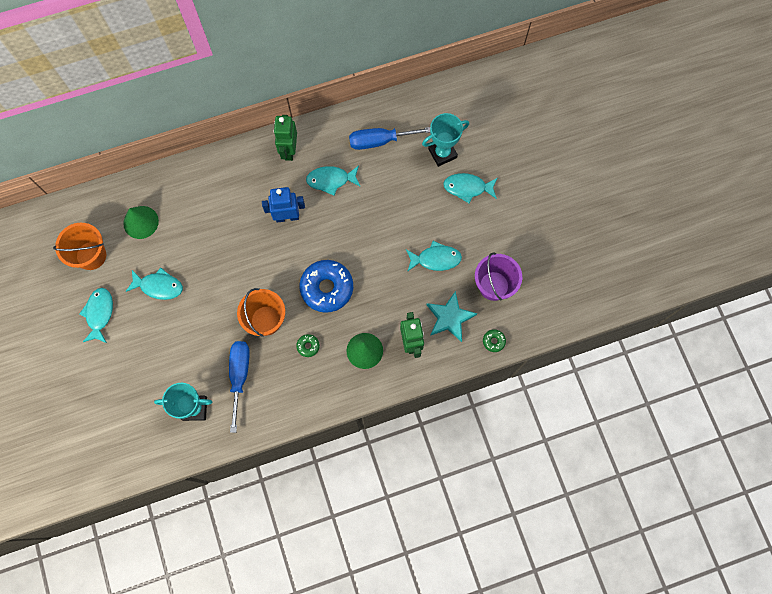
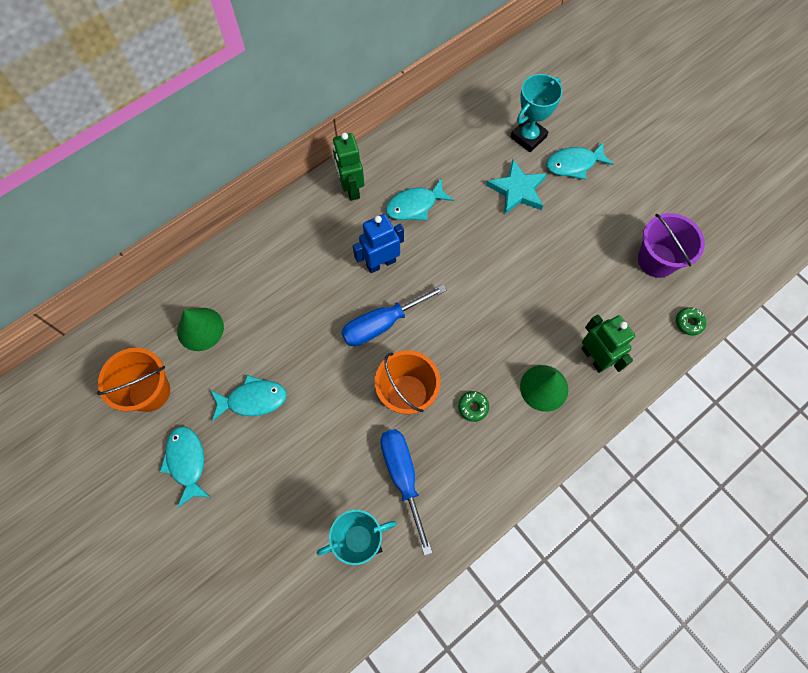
camera: 20 degrees left, 5 degrees down
blue donut [299,260,353,313] -> none
blue screwdriver [349,127,430,150] -> blue screwdriver moved to [341,284,446,346]
turquoise fish [406,241,462,272] -> none
turquoise star [427,291,477,342] -> turquoise star moved to [486,159,547,215]

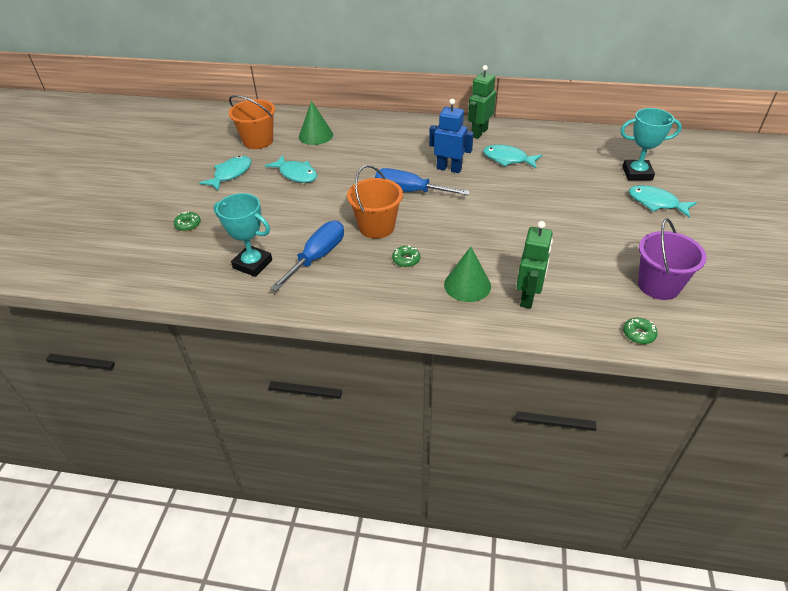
camera: 50 degrees right, 25 degrees down
turquoise star [486,159,547,215] -> none
none -> green donut [174,211,201,231]

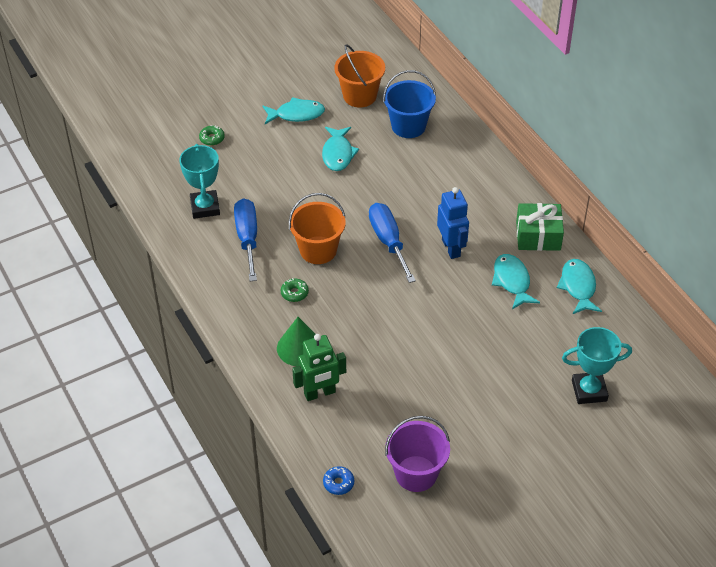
camera: 50 degrees right, 5 degrees up
blue screwdriver [270,221,344,291] -> blue screwdriver turned 90 degrees counterclockwise [234,198,257,281]
green cone [299,100,333,145] -> blue bucket [383,70,436,138]
green robot [468,65,496,139] -> green gift [516,203,564,251]
turquoise trophy [620,108,682,181] -> turquoise trophy turned 60 degrees counterclockwise [562,327,632,404]
green donut [623,318,658,344] -> blue donut [323,466,354,495]
turquoise fish [629,185,697,218] -> turquoise fish moved to [557,259,602,314]

